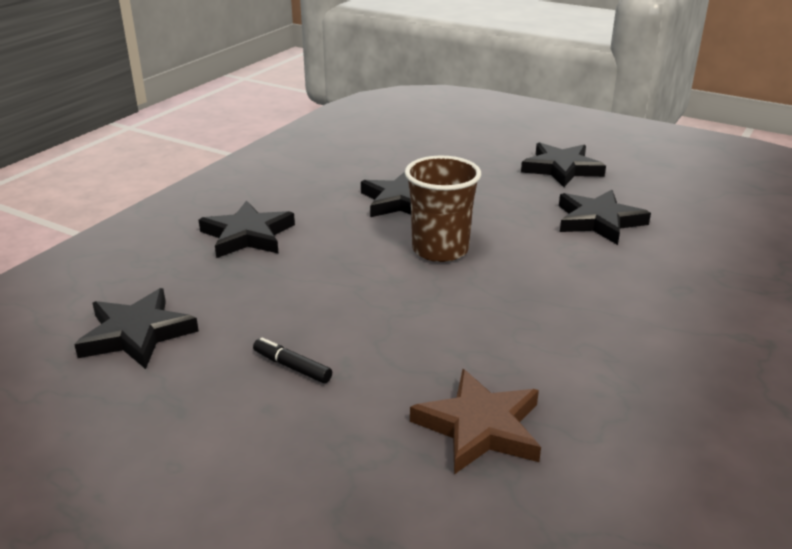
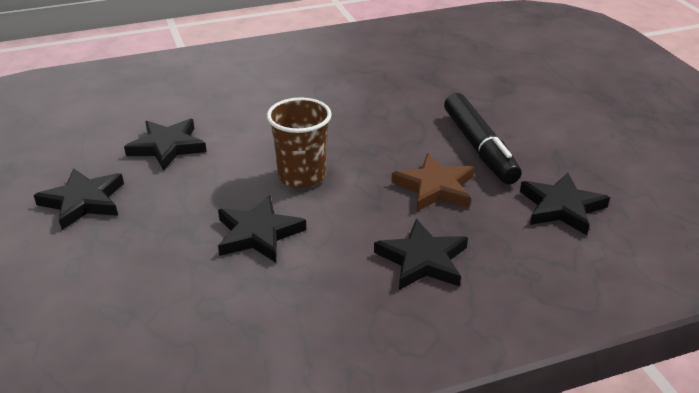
camera: 140 degrees left, 5 degrees up
black marker [253,337,332,383] -> black marker [444,93,522,184], size x2.38
brown star [410,369,541,474] -> brown star moved to [391,153,474,211]

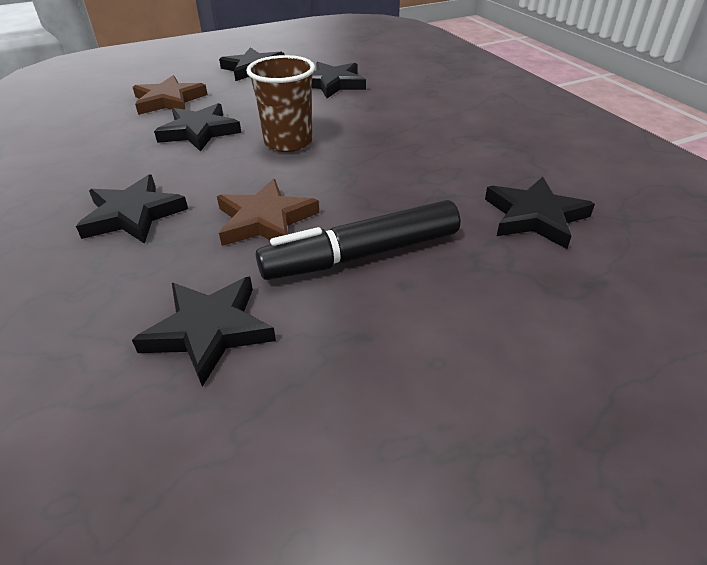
camera: 85 degrees right, 5 degrees up
none -> brown star [133,75,208,115]
none -> black star [485,177,595,249]

